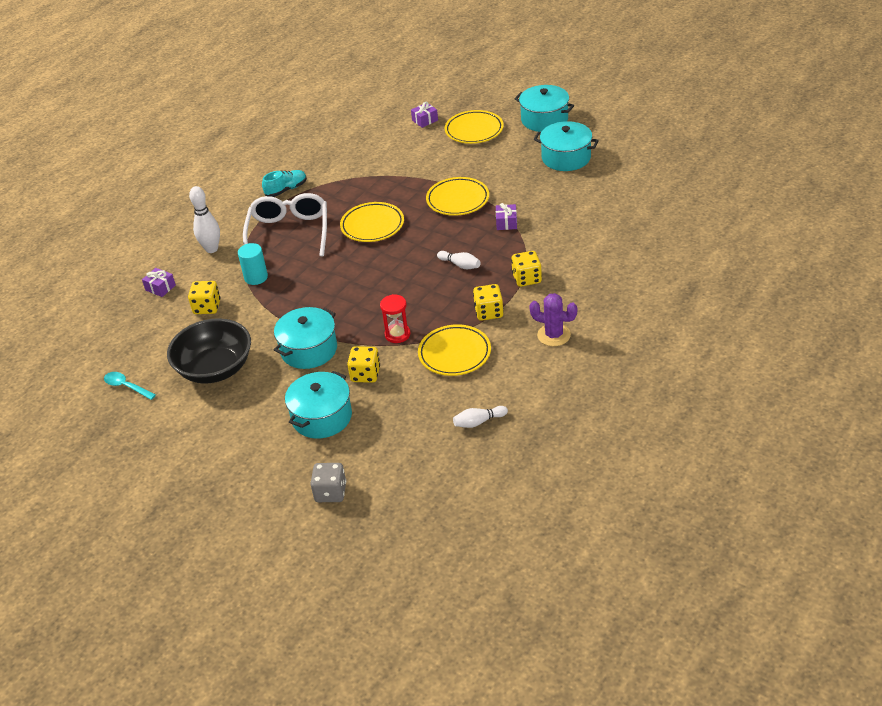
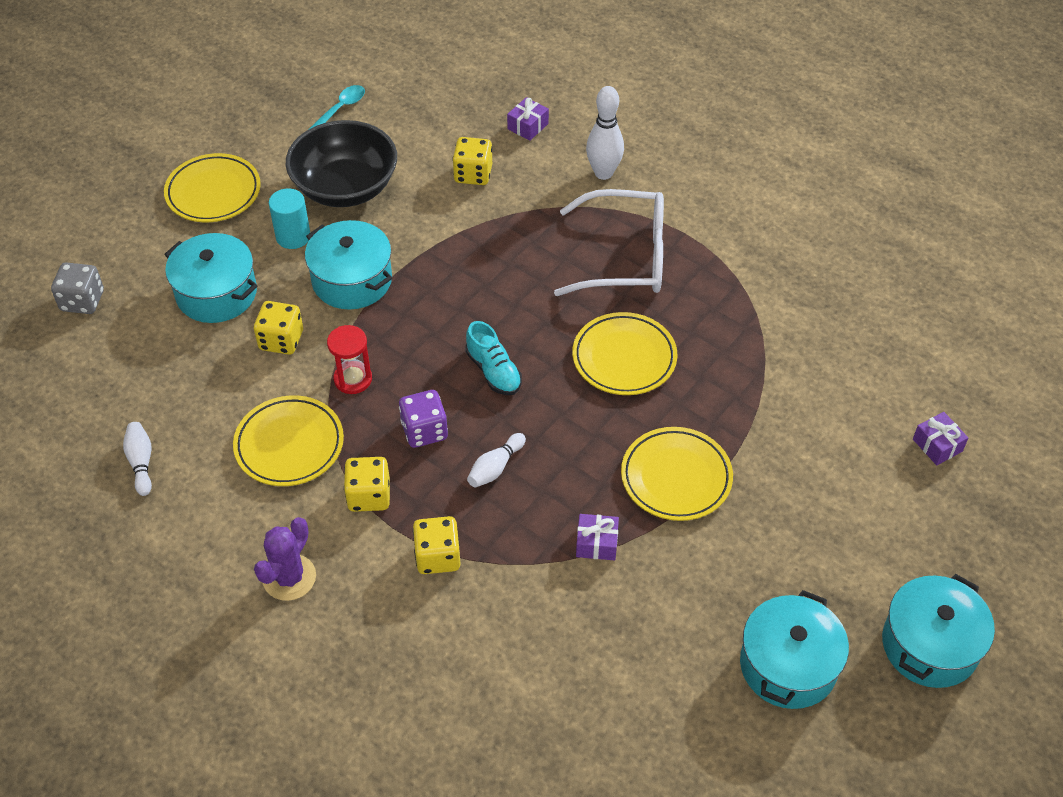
camera: 90 degrees right, 10 degrees up
turquoise cylinder [238,243,268,285] -> turquoise cylinder moved to [269,189,310,249]
turquoise shoe [262,170,307,197] -> turquoise shoe moved to [465,321,522,395]
yellow plate [445,110,504,144] -> yellow plate moved to [164,153,261,222]
none -> purple dice [399,390,448,448]

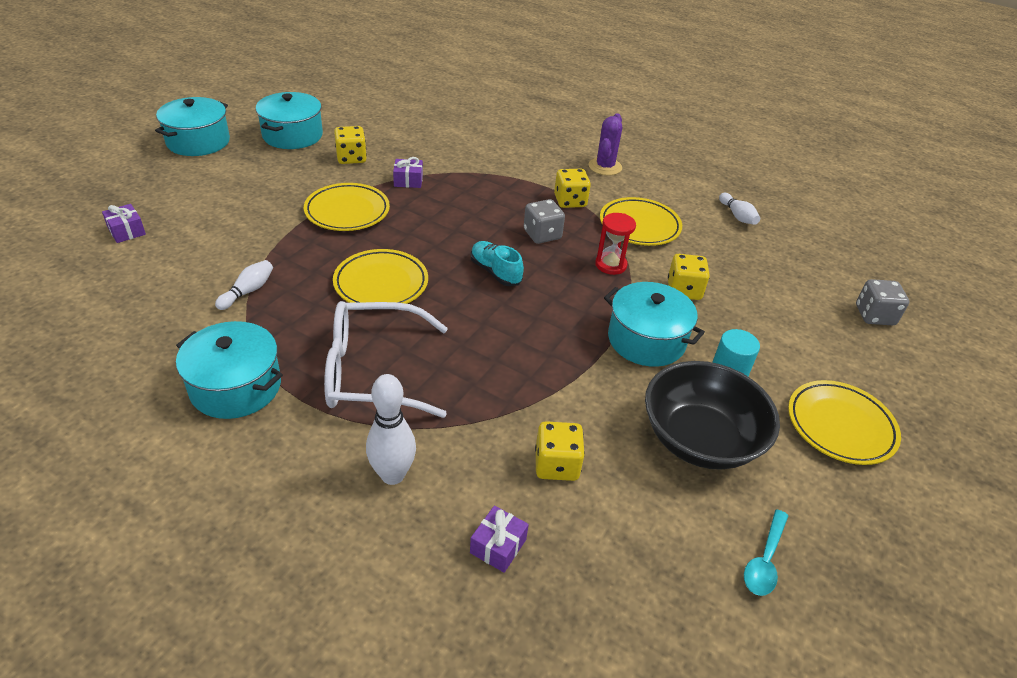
camera: 170 degrees right, 10 degrees down
turquoise pot [164,233,257,323] -> turquoise pot moved to [176,321,283,419]
purple dice [399,390,448,448] -> grey dice [524,199,565,244]
yellow dice [413,516,460,574] -> yellow dice moved to [334,126,367,164]
white bowling pin [467,433,526,487] -> white bowling pin moved to [215,260,273,310]

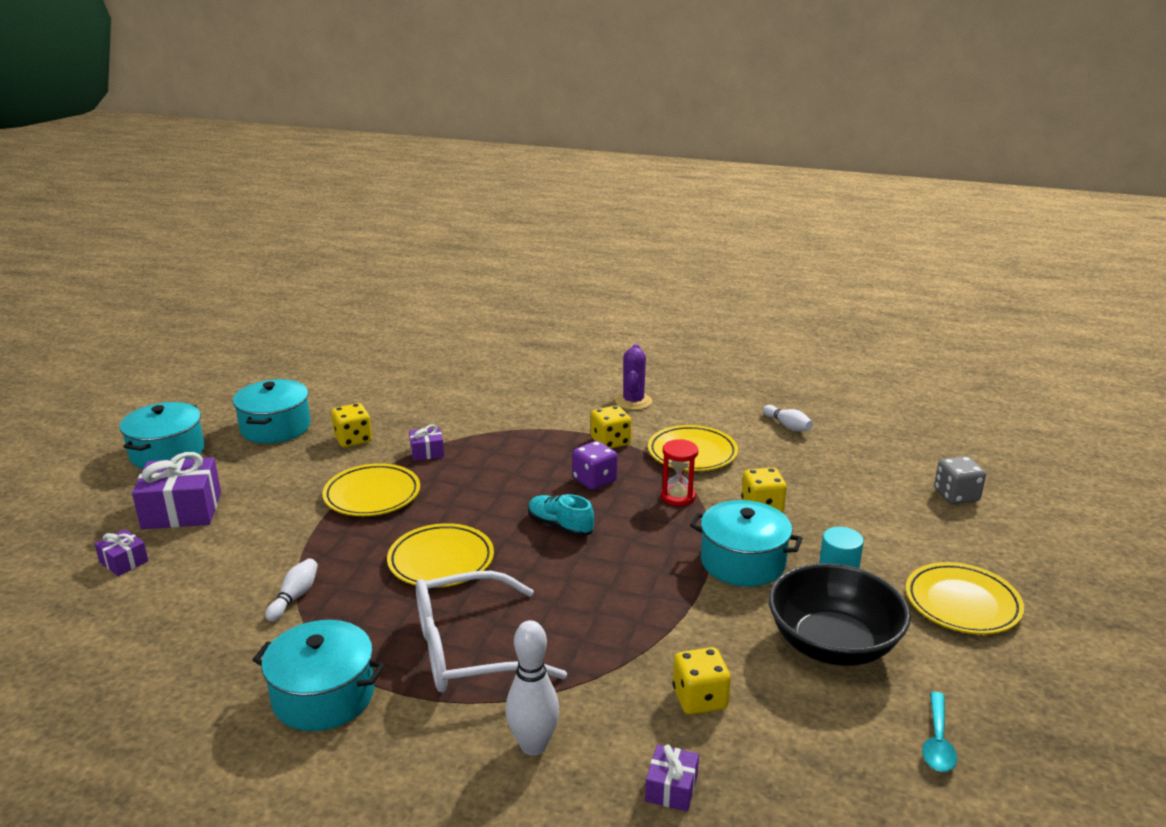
camera: 10 degrees left, 15 degrees down
grey dice [524,199,565,244] -> purple dice [572,441,618,490]
none -> purple gift [132,452,221,529]

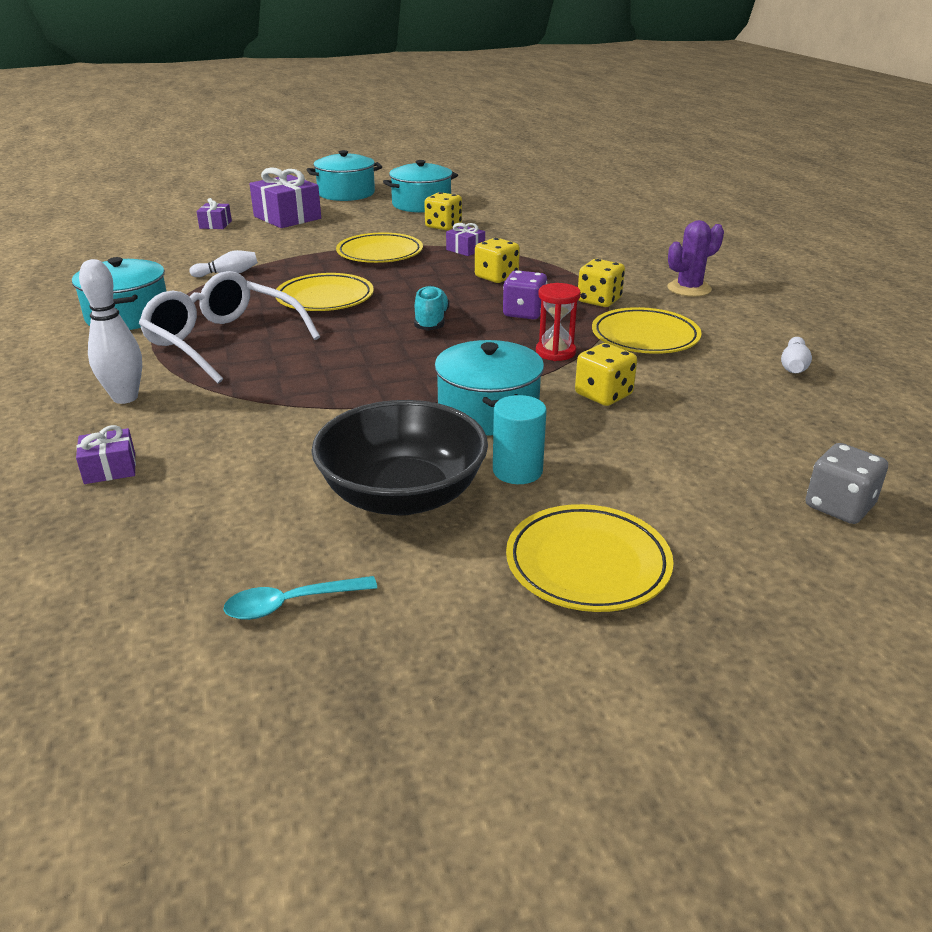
camera: 55 degrees right, 5 degrees up
yellow dice [673,647,731,715] -> yellow dice moved to [475,238,520,283]

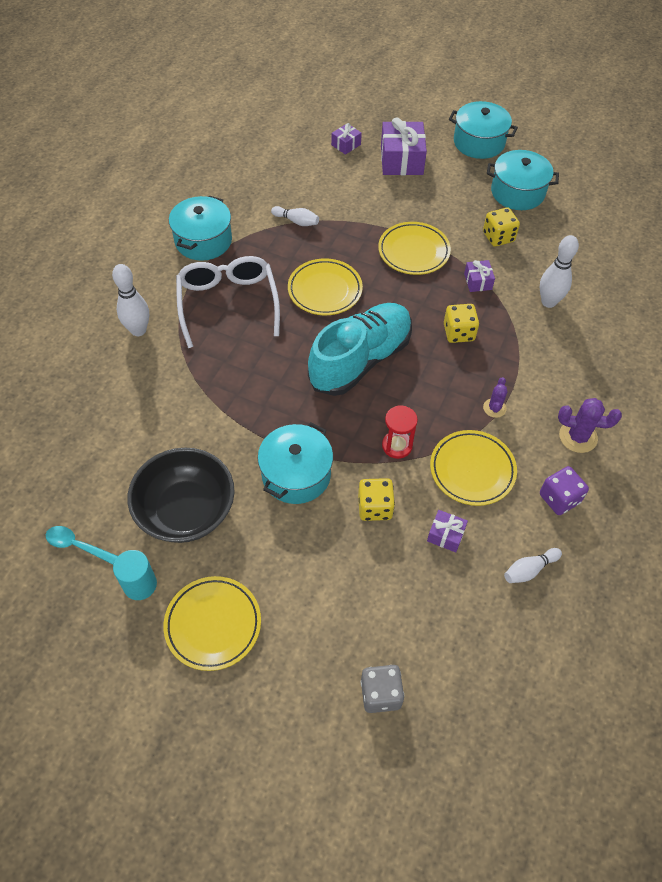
camera: 40 degrees right, 25 degrees up
purple gift [76,425,136,484] -> purple gift moved to [427,510,468,552]
turquoise shoe [414,285,450,331] -> turquoise shoe [308,303,412,396], size x2.13
turquoise cylinder [493,395,547,484] -> turquoise cylinder moved to [113,550,157,600]
purple dice [503,270,547,319] -> purple dice moved to [540,466,589,515]
yellow dice [578,259,625,307] -> purple cactus [483,377,508,418]
none -> white bowling pin [540,235,579,308]

